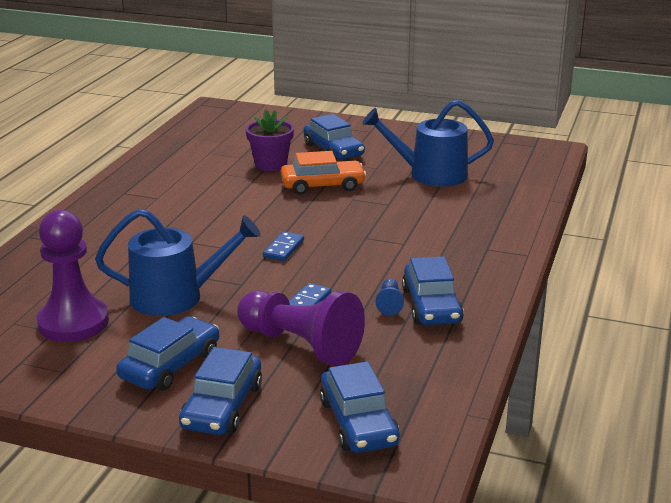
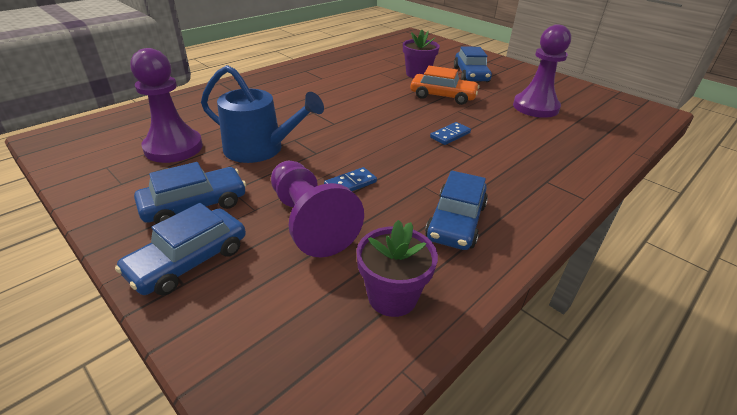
camera: 25 degrees right, 10 degrees up
blue domino [263,232,304,261] -> blue domino moved to [430,122,471,145]
blue car [320,361,400,453] -> none
blue watering can [362,100,494,187] -> purple pawn [513,24,571,118]
blue pawn [376,278,404,315] -> none
none -> purple flower pot [356,220,438,317]

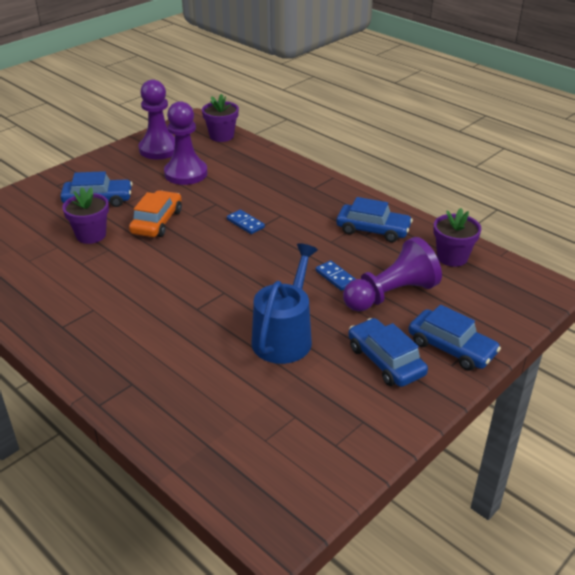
camera: 90 degrees left, 0 degrees up
purple pawn [130,48,203,163] -> purple pawn moved to [139,80,175,159]
none -> purple flower pot [202,94,239,142]

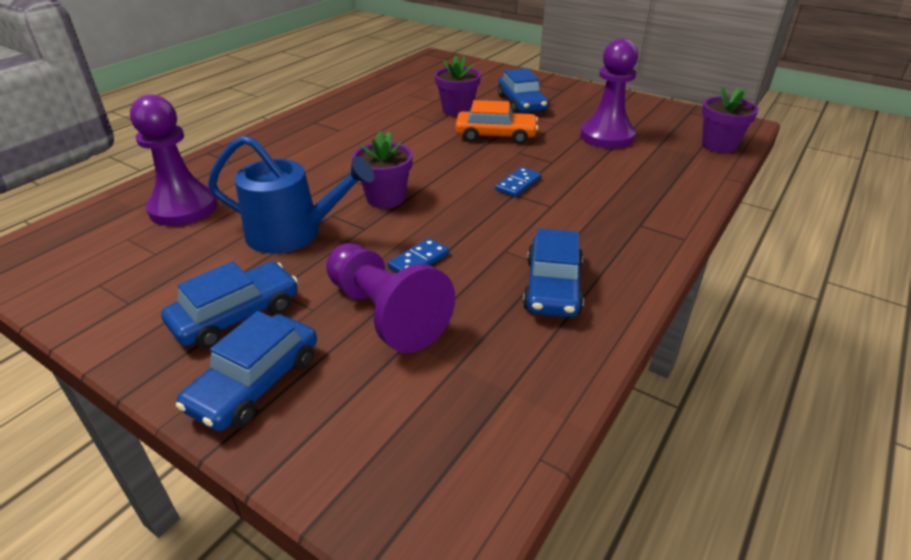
camera: 80 degrees right, 0 degrees up
purple pawn [139,80,175,159] -> purple pawn moved to [130,94,217,226]
purple flower pot [434,208,481,267] -> purple flower pot moved to [352,131,413,209]

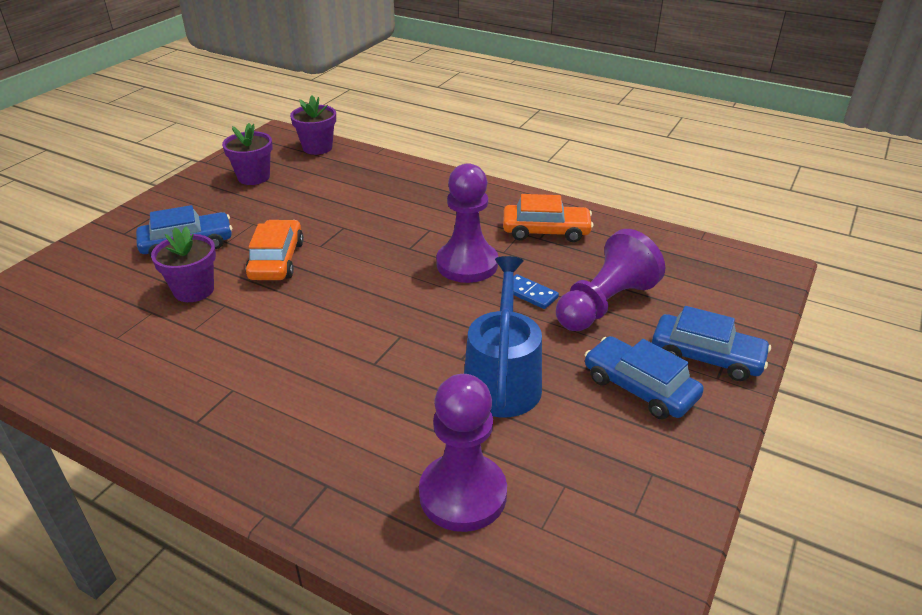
camera: 95 degrees left, 0 degrees up
purple flower pot [352,131,413,209] -> purple flower pot moved to [222,123,273,185]
blue domino [495,167,541,197] -> none
blue car [523,229,584,317] -> orange car [503,194,593,242]
purple pawn [580,38,638,149] -> purple pawn moved to [436,163,498,283]

